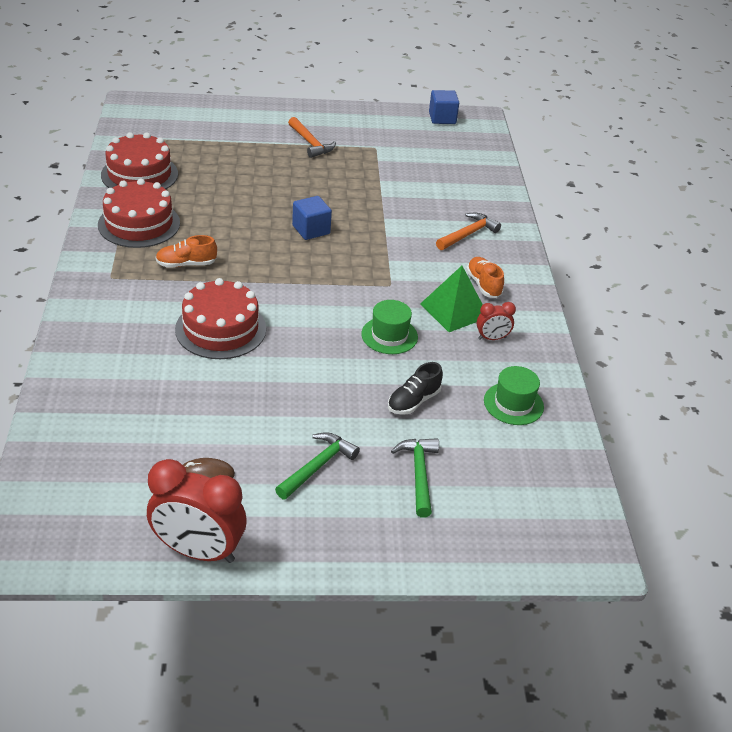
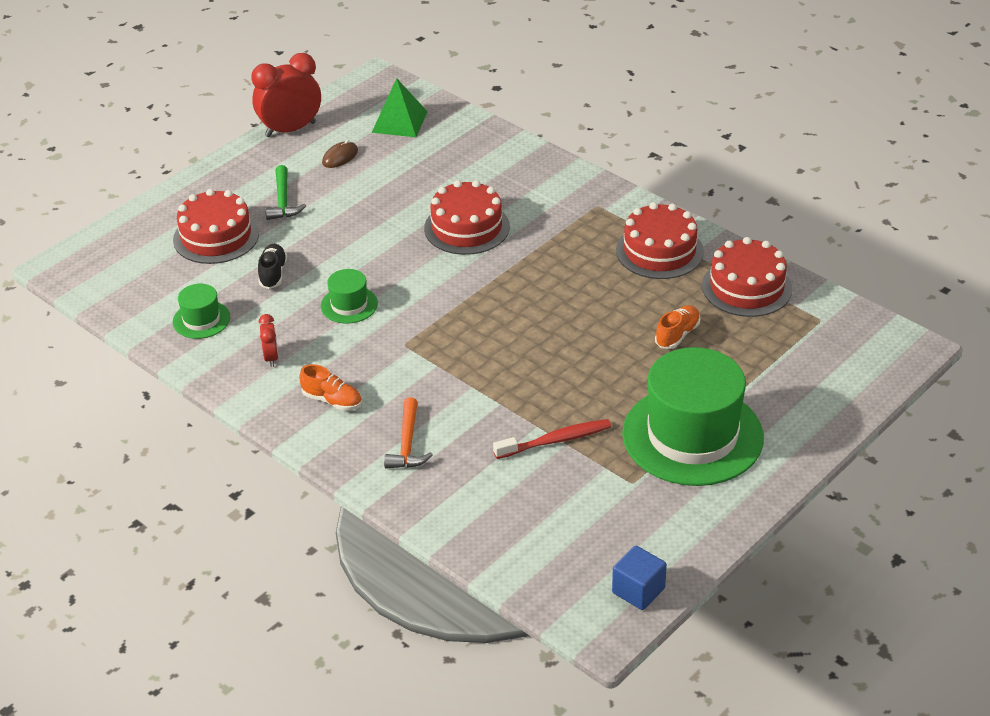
camera: 140 degrees right, 0 degrees up
orange shoe [155,235,217,268] -> orange shoe moved to [655,305,700,349]
orange hammer [288,117,336,158] -> green hat [622,347,764,486]
blue cube [292,196,332,240] -> none
green hammer [391,438,439,518] -> red cake [173,189,259,264]
green pyramid [420,266,483,332] -> green pyramid moved to [372,78,428,137]
red clock [477,302,516,340] -> red clock turned 135 degrees clockwise [259,314,279,367]
none -> red toothbrush [493,419,611,459]

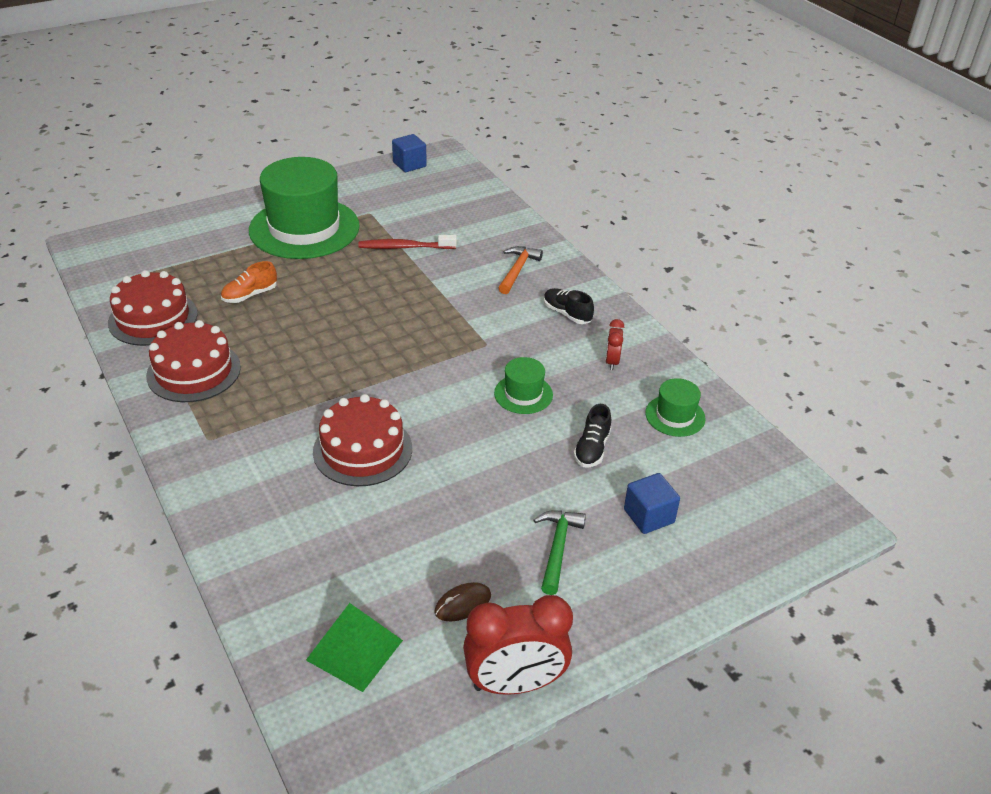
camera: 165 degrees left, 0 degrees up
red cake [173,189,259,264] -> blue cube [624,473,680,534]
orange shoe [299,364,362,411] -> black shoe [544,288,594,324]

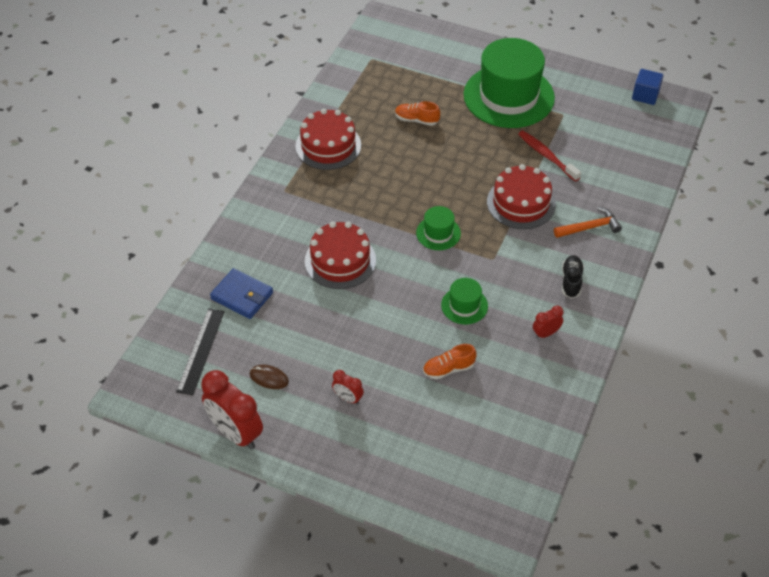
camera: 55 degrees right, 10 degrees up
red cake [108,270,198,346] -> red cake moved to [487,164,556,229]
green pyramid [306,603,403,692] -> black ruler [176,308,225,395]
green hammer [533,510,586,595] -> red clock [332,370,364,404]
black shoe [573,404,611,467] -> orange shoe [423,344,477,380]
blue cube [624,473,680,534] -> none
green hat [645,378,706,437] -> green hat moved to [416,206,461,250]
none -> blue wallet [210,268,273,319]

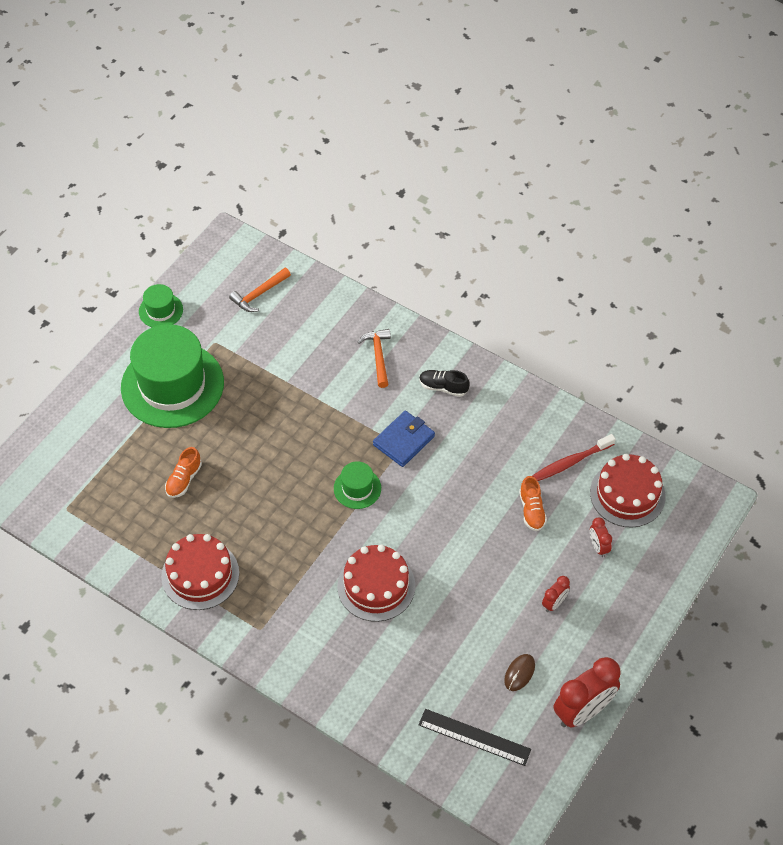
camera: 80 degrees left, 5 degrees up
blue wallet [210,268,273,319] -> blue wallet moved to [373,411,435,467]
green hat [441,278,488,325] -> green hat moved to [139,284,183,327]
red cake [487,164,556,229] -> red cake moved to [590,454,666,528]
red toothbrush [518,130,581,182] -> red toothbrush moved to [532,434,616,481]
red clock [533,306,563,339] -> red clock moved to [590,517,612,557]
blue cube [632,69,663,105] -> none
none -> orange hammer [229,268,291,312]

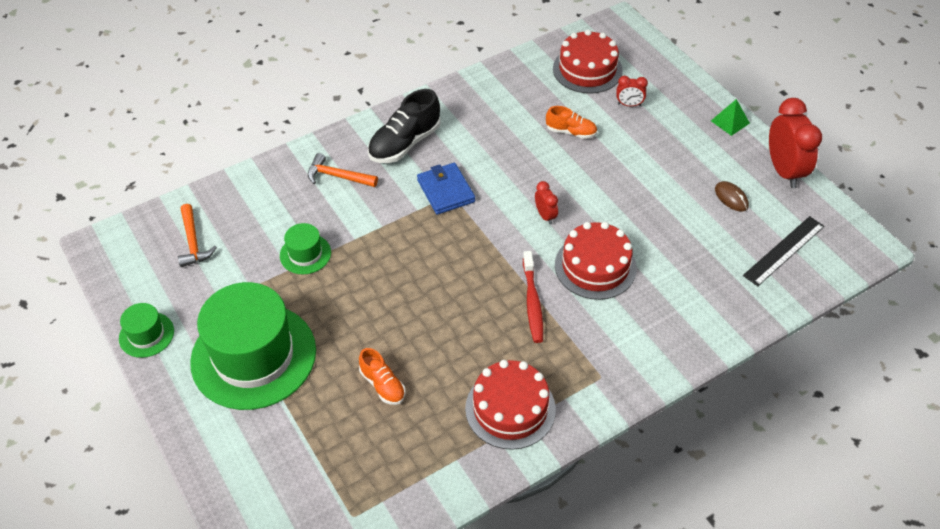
camera: 65 degrees left, 5 degrees down
green hat [334,461,381,509] -> green hat moved to [280,223,331,274]
black shoe [419,370,470,397] -> black shoe [368,89,441,163], size x1.71
red toothbrush [532,434,616,481] -> red toothbrush moved to [523,251,543,343]
red clock [542,576,570,612] -> red clock moved to [535,181,558,224]
none -> green pyramid [711,99,750,136]

